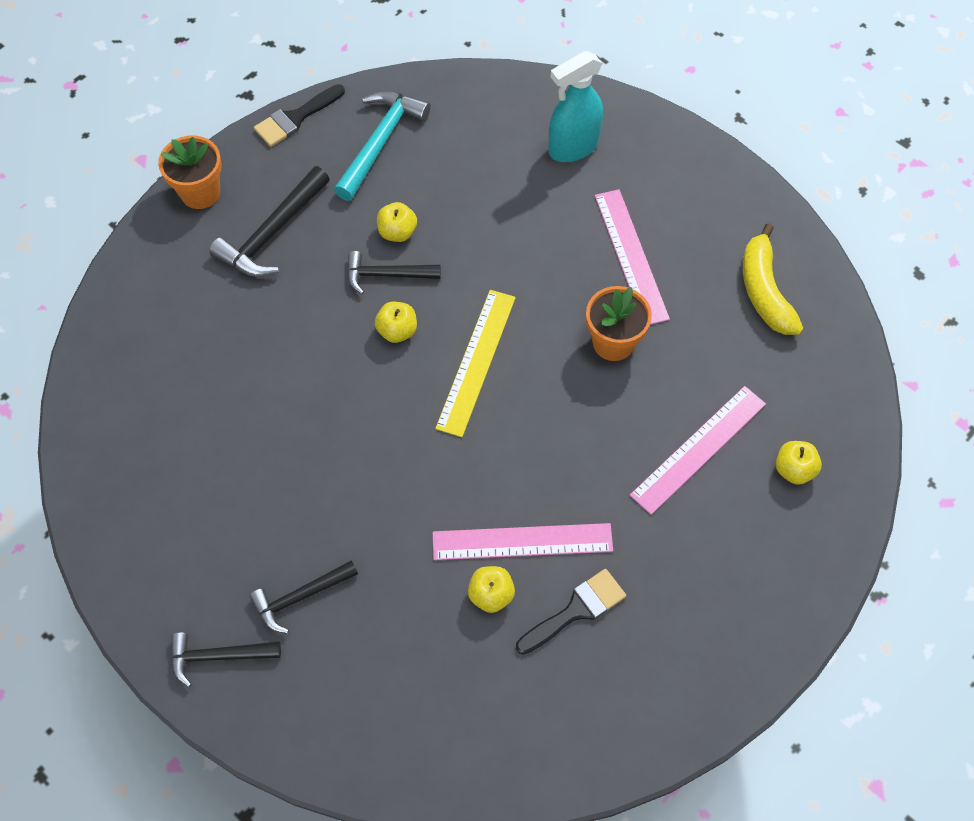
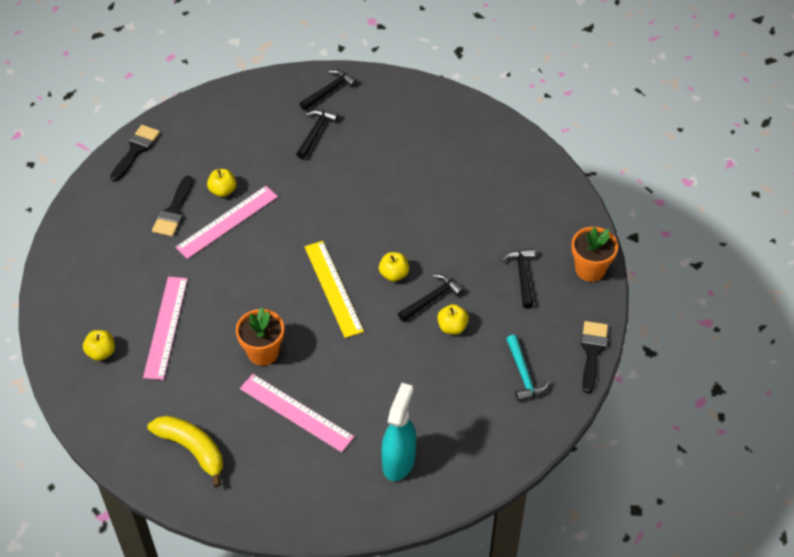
camera: 140 degrees right, 10 degrees down
black hammer [209,166,330,277] -> black hammer [501,248,535,309], size x0.66
turquoise hammer [334,91,431,201] -> turquoise hammer [506,335,550,401], size x0.66
none -> black brush [110,125,160,182]

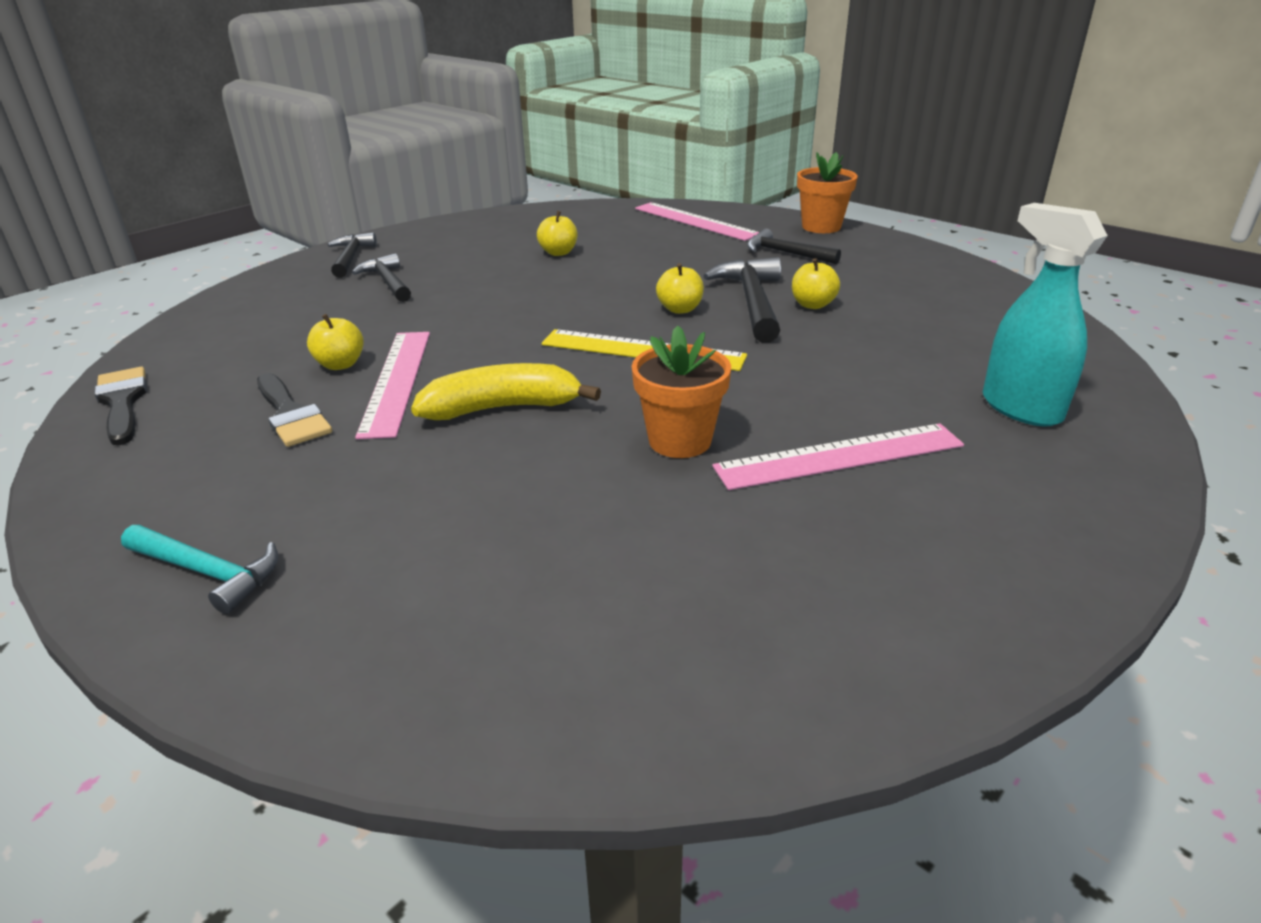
camera: 50 degrees left, 20 degrees down
yellow apple [83,330,115,361] -> yellow apple moved to [537,211,577,256]
pink ruler [143,277,188,380] -> pink ruler moved to [635,202,759,241]
yellow banana [148,416,223,487] -> yellow banana moved to [411,363,601,420]
black hammer [398,274,464,322] -> black hammer [704,257,781,343], size x1.52
turquoise hammer [506,335,550,401] -> turquoise hammer moved to [121,525,278,614]
black brush [581,321,608,394] -> none

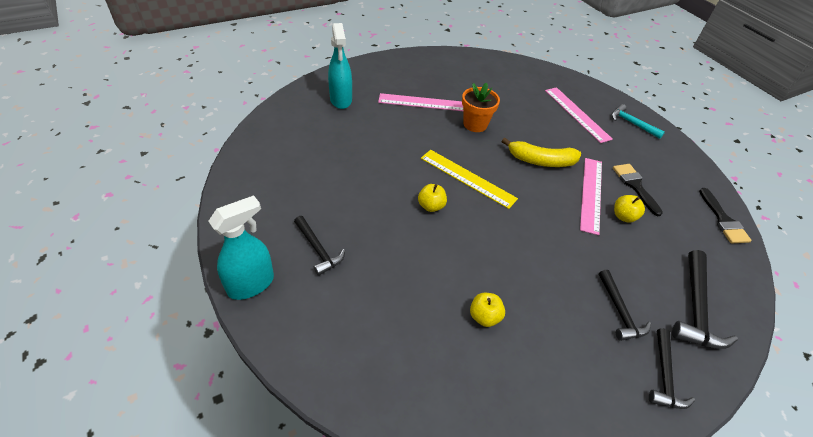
camera: 165 degrees left, 15 degrees up
pink ruler [635,202,759,241] -> pink ruler moved to [545,87,613,143]
black hammer [704,257,781,343] -> black hammer moved to [672,250,738,349]
yellow apple [792,258,840,309] -> none
orange flower pot [797,152,858,233] -> turquoise spray bottle [208,195,274,300]

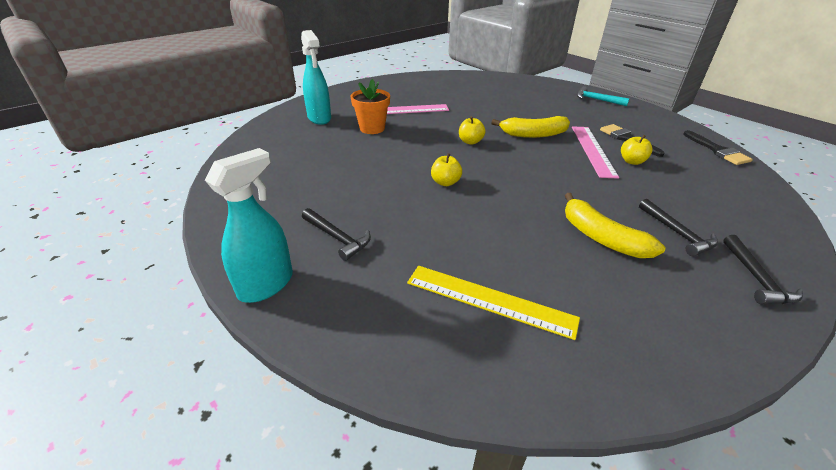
camera: 10 degrees left, 10 degrees down
yellow ruler [421,150,518,209] -> yellow ruler moved to [407,266,580,340]
orange flower pot [462,83,500,132] -> orange flower pot moved to [351,79,390,134]
yellow apple [470,293,505,327] -> yellow apple moved to [459,116,485,145]
pink ruler [545,87,613,143] -> none
black hammer [672,250,738,349] -> none
none -> yellow banana [565,193,665,258]

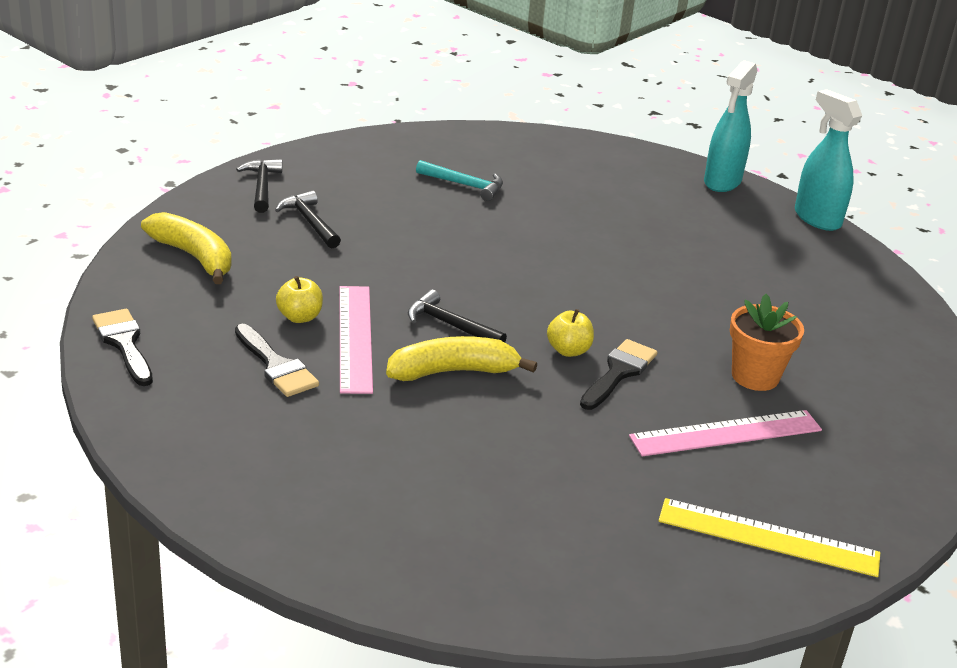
camera: 170 degrees right, 5 degrees down
turquoise spray bottle [301,30,331,125] -> turquoise spray bottle moved to [795,89,862,231]
black hammer [302,208,371,261] -> black hammer moved to [408,290,507,342]
yellow ruler [407,266,580,340] -> yellow ruler moved to [659,498,880,577]
yellow apple [431,153,462,186] -> none
yellow banana [565,193,665,258] -> yellow banana moved to [141,212,232,284]
turquoise hammer [577,86,630,106] -> turquoise hammer moved to [416,160,503,201]
none -> black brush [580,339,657,410]

